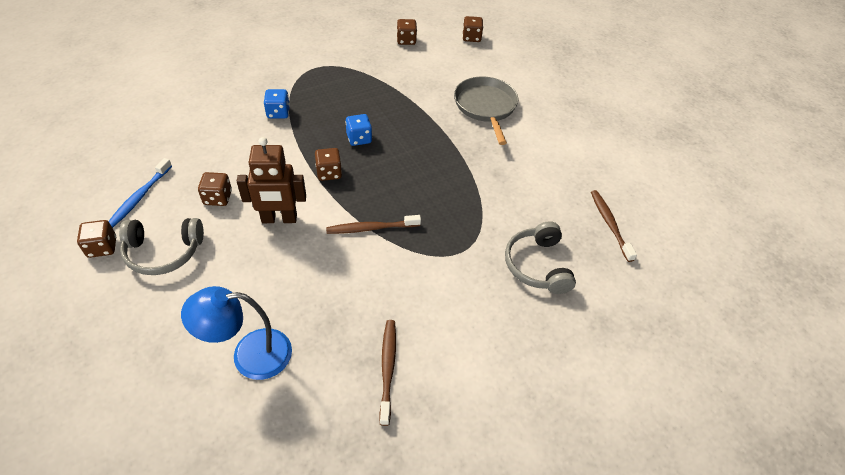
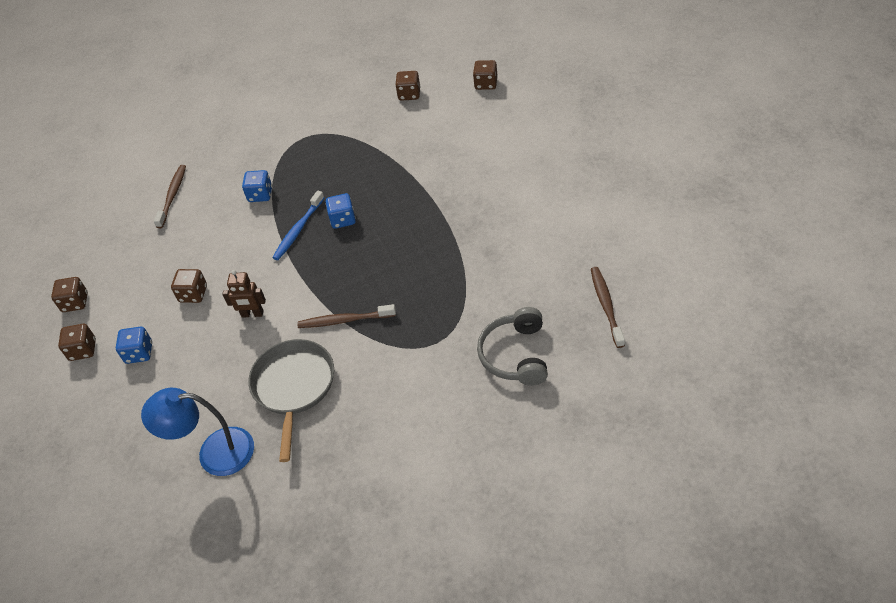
camera: 15 degrees right, 0 degrees up
blue toothbrush [109,158,172,228] -> blue toothbrush moved to [272,190,324,260]
grey headphones [119,218,204,275] -> blue dice [116,327,152,364]
brown robot [237,137,306,223] -> brown robot [222,270,266,318], size x0.61
brown dice [315,148,342,181] -> brown dice moved to [51,277,88,312]
brown toothbrush [379,320,396,426] -> brown toothbrush moved to [154,165,186,228]
grey pan [454,77,518,145] -> grey pan moved to [248,339,334,462]

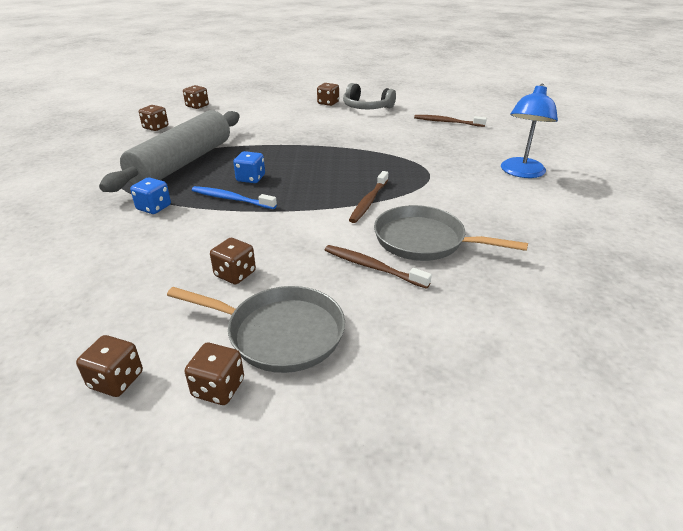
camera: 70 degrees left, 15 degrees down
blue dice [116,327,152,364] -> grey pan [167,286,345,373]
blue lamp [141,388,254,476] -> blue lamp moved to [501,83,558,178]
brown toothbrush [154,165,186,228] -> brown toothbrush moved to [325,245,432,289]
brown robot [222,270,266,318] -> none
blue toothbrush [272,190,324,260] -> blue toothbrush turned 150 degrees clockwise [192,186,277,209]
grey headphones [477,307,548,386] -> grey headphones moved to [343,83,396,109]
none -> grey rolling pin [99,110,240,192]
none -> brown dice [317,83,339,106]

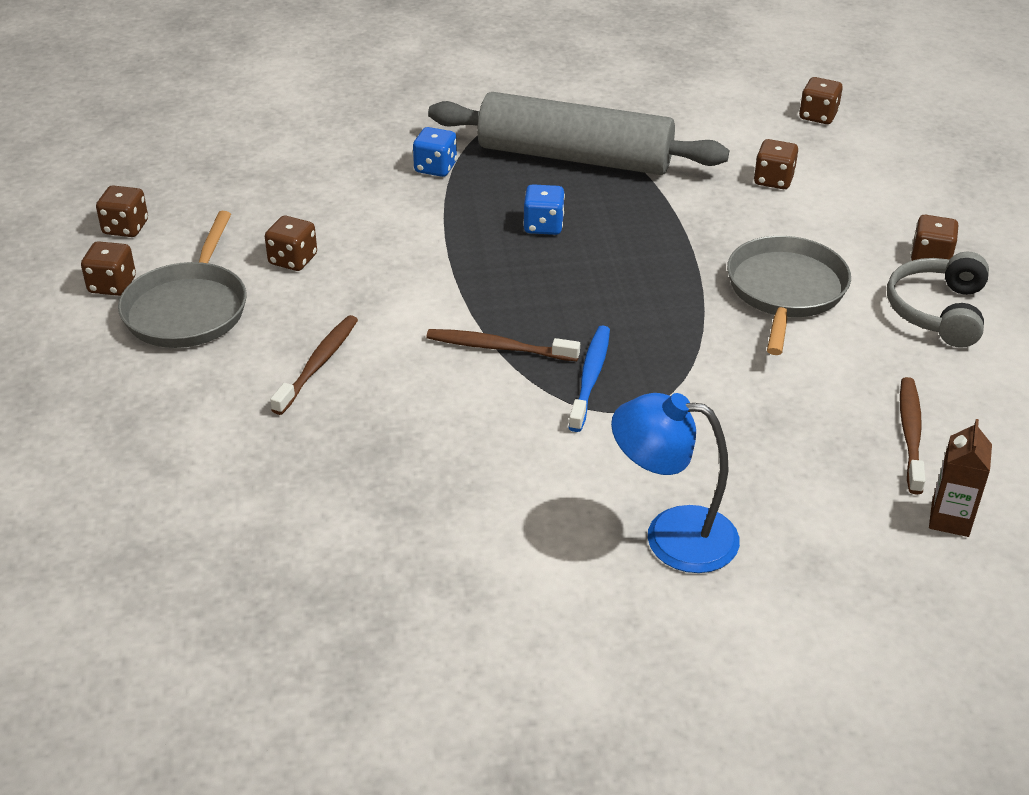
camera: 80 degrees right, 5 degrees up
brown dice [139,105,168,131] -> brown dice moved to [754,139,798,189]
blue toothbrush [192,186,277,209] -> blue toothbrush moved to [568,325,610,432]
grey pan [374,205,528,261] -> grey pan moved to [727,236,851,355]
none -> brown carton [929,419,992,537]

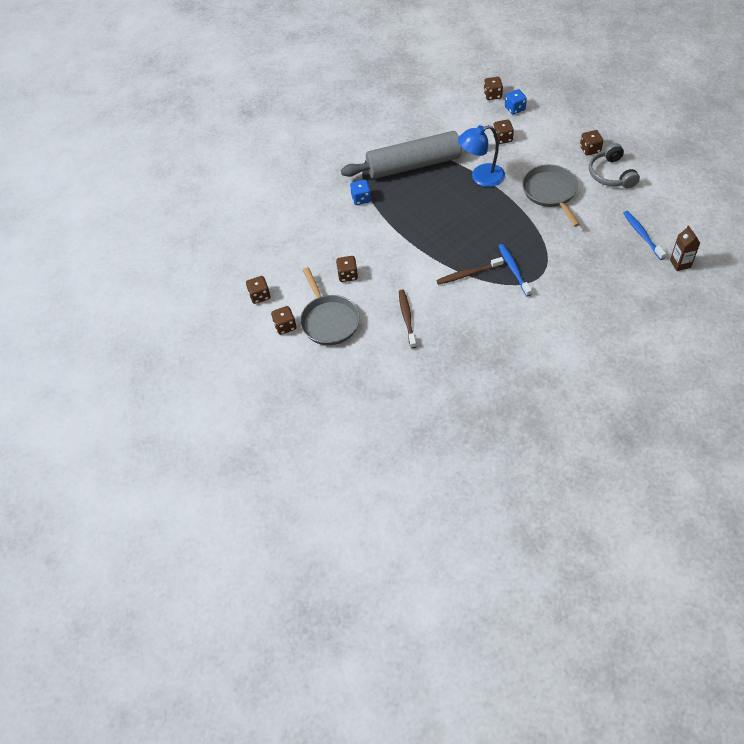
camera: 25 degrees left, 15 degrees up
blue dice [523,184,565,235] -> blue dice moved to [505,89,527,114]
blue lamp [611,393,740,573] -> blue lamp moved to [458,125,505,187]
brown toothbrush [900,377,926,495] -> blue toothbrush [623,211,666,260]

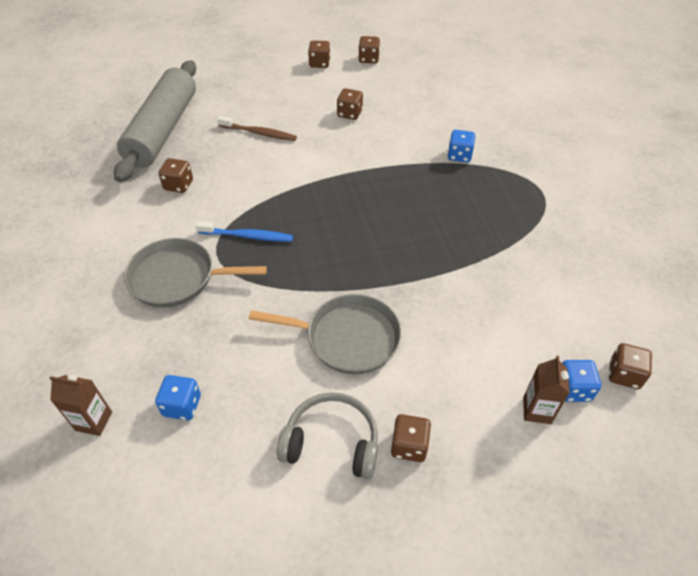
camera: 110 degrees right, 5 degrees down
grey pan [300,267,360,345] -> grey pan moved to [124,238,267,307]
grey rolling pin [341,131,462,179] -> grey rolling pin moved to [114,60,196,182]
brown toothbrush [436,257,504,285] -> none
blue lamp [458,125,505,187] -> none
brown dice [493,120,514,144] -> brown dice moved to [158,158,193,193]
blue toothbrush [623,211,666,260] -> blue dice [155,375,201,421]
none -> brown carton [523,356,570,424]

